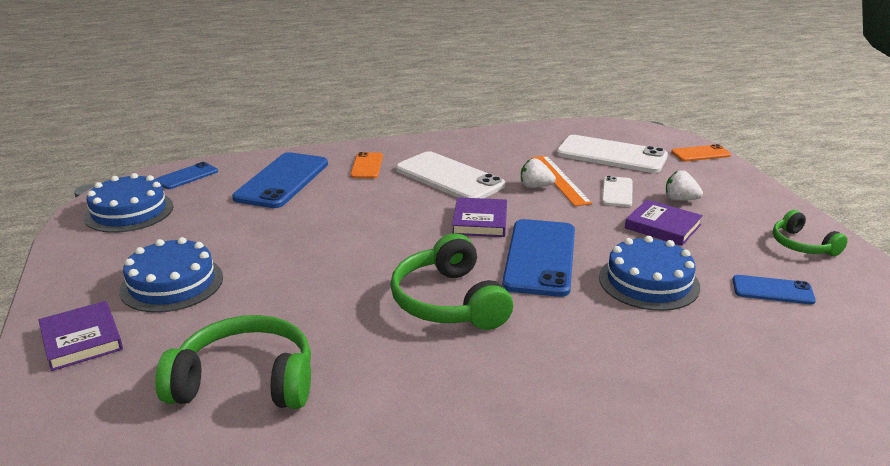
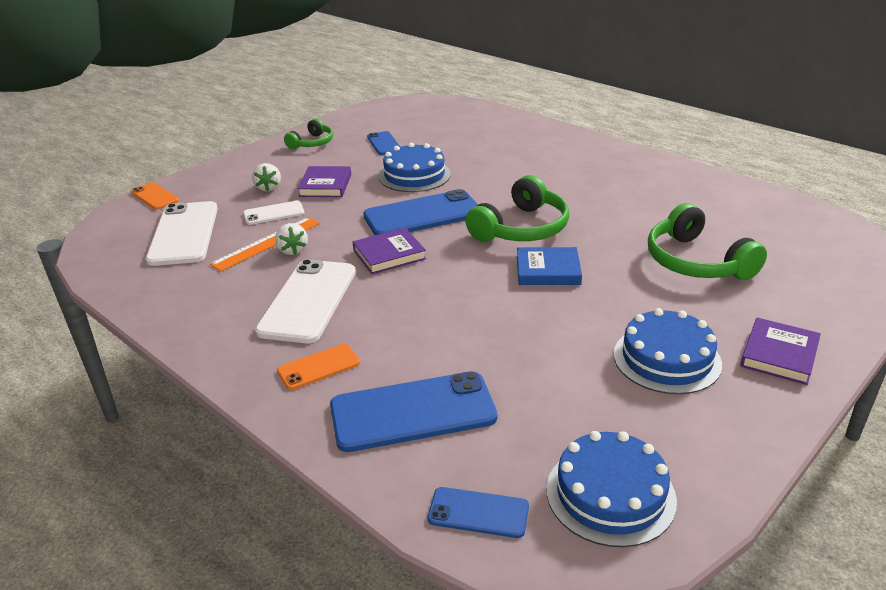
camera: 120 degrees left, 5 degrees up
none -> blue book [517,247,582,285]

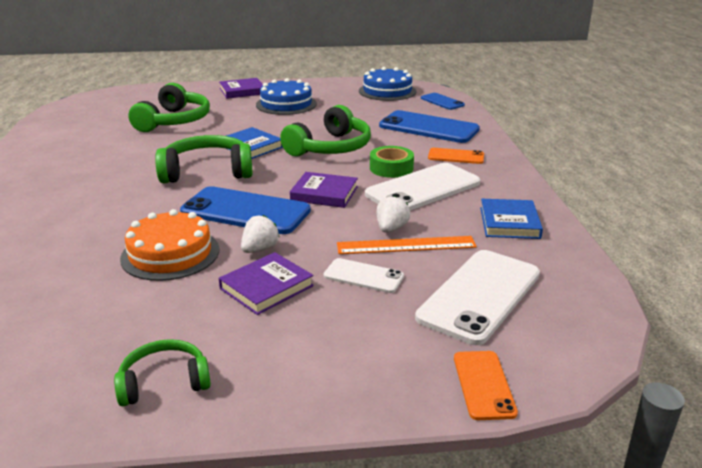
camera: 140 degrees left, 5 degrees down
white strawberry [252,163,281,191] -> white strawberry moved to [241,215,280,253]
blue phone [367,131,400,155] -> none
blue cake [379,143,451,192] -> orange cake [120,209,219,281]
none -> green headphones [280,105,371,157]
none -> green tape [370,146,414,178]
none -> blue book [480,199,543,239]

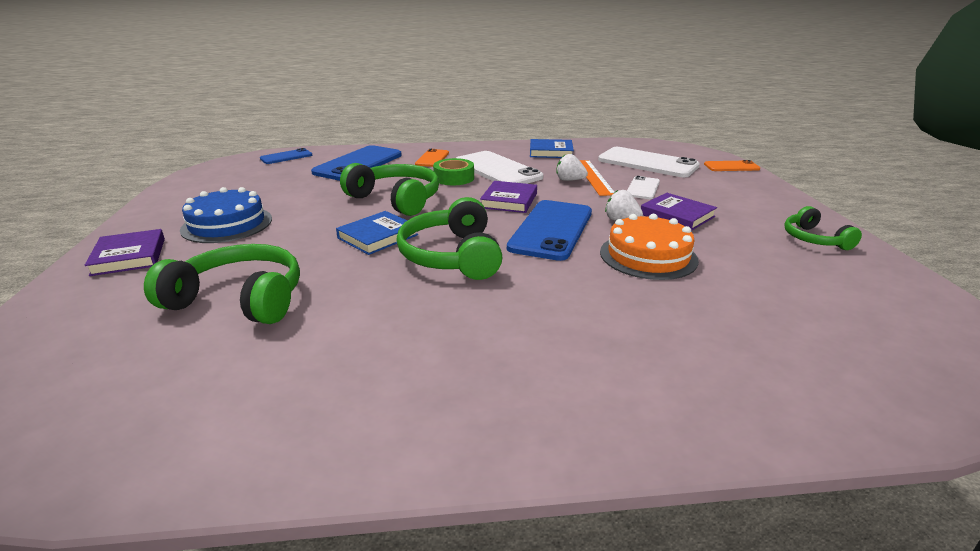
camera: 90 degrees left, 0 degrees up
blue cake [359,67,416,101] -> none

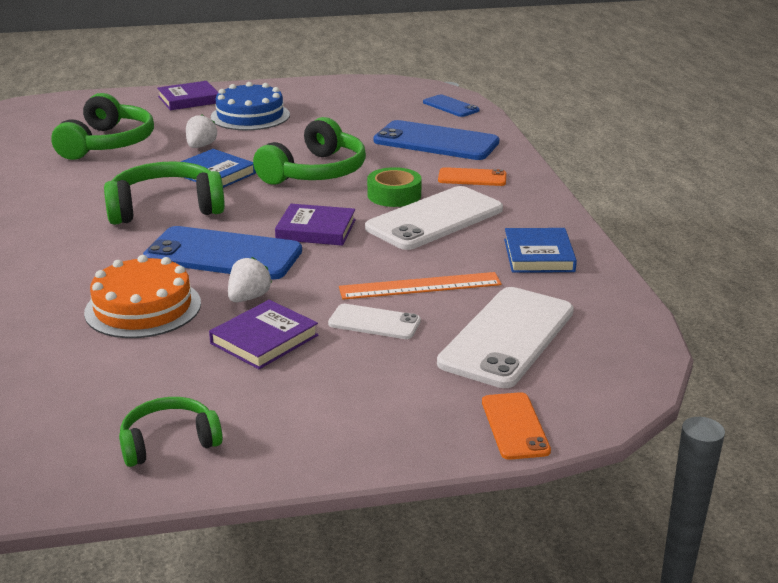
camera: 85 degrees right, 0 degrees up
white strawberry [556,154,588,181] -> white strawberry moved to [186,114,217,148]

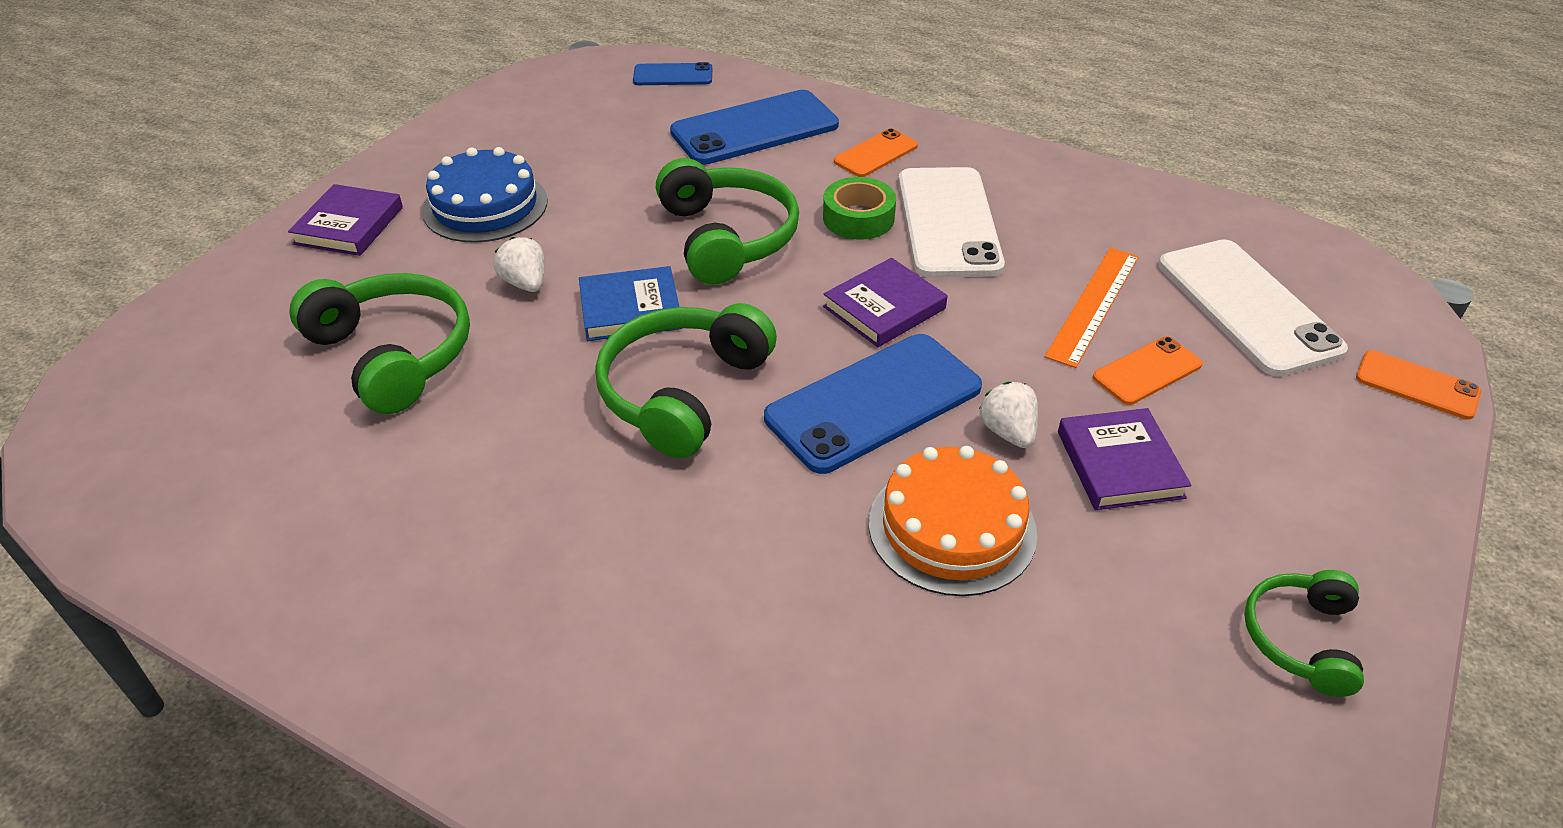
camera: 50 degrees left, 15 degrees up
white phone [328,304,421,339] -> orange phone [1093,337,1203,405]
blue book [504,228,577,273] -> none

